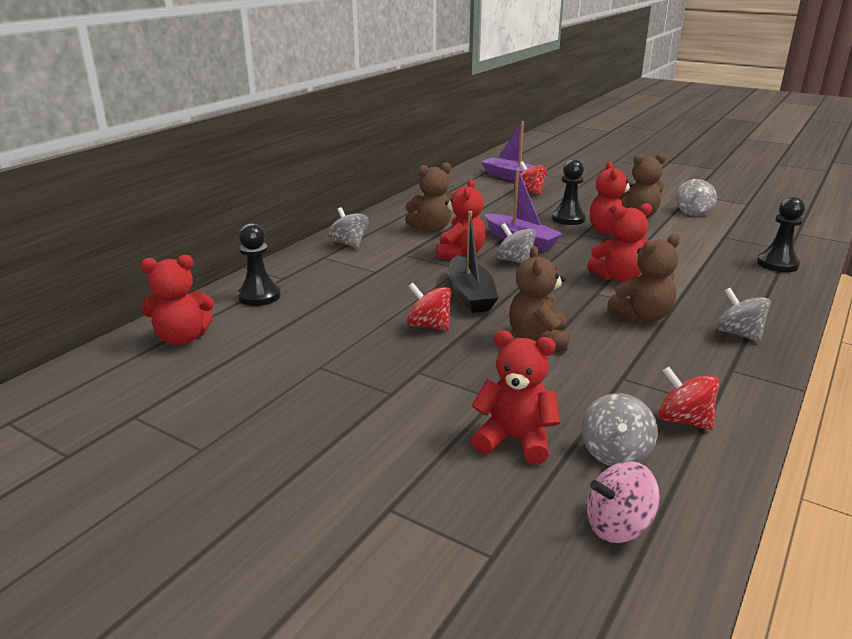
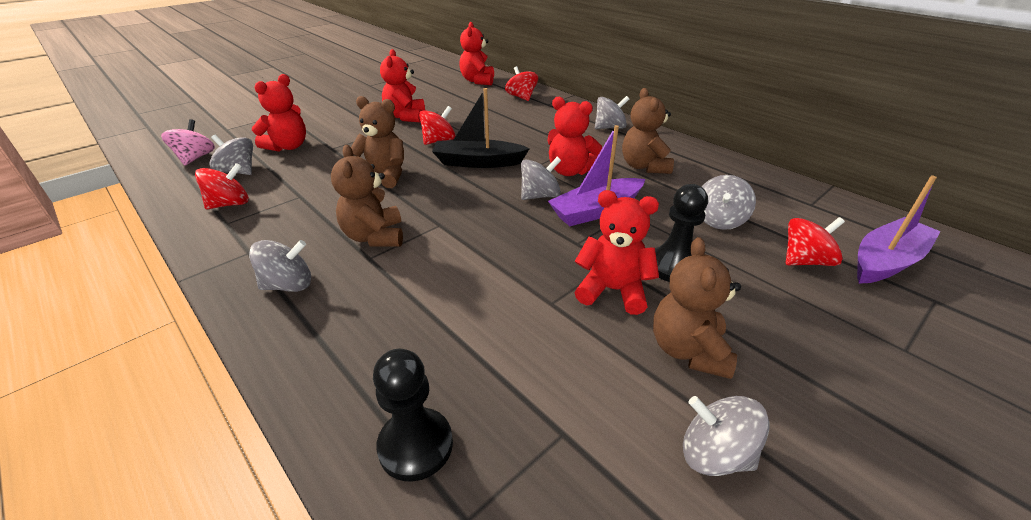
camera: 105 degrees right, 10 degrees up
black pawn [237,223,281,306] -> red spinning top [505,66,538,101]
red teddy bear [587,203,652,282] -> red teddy bear moved to [380,49,425,123]
none -> grey spinning top [702,175,756,230]

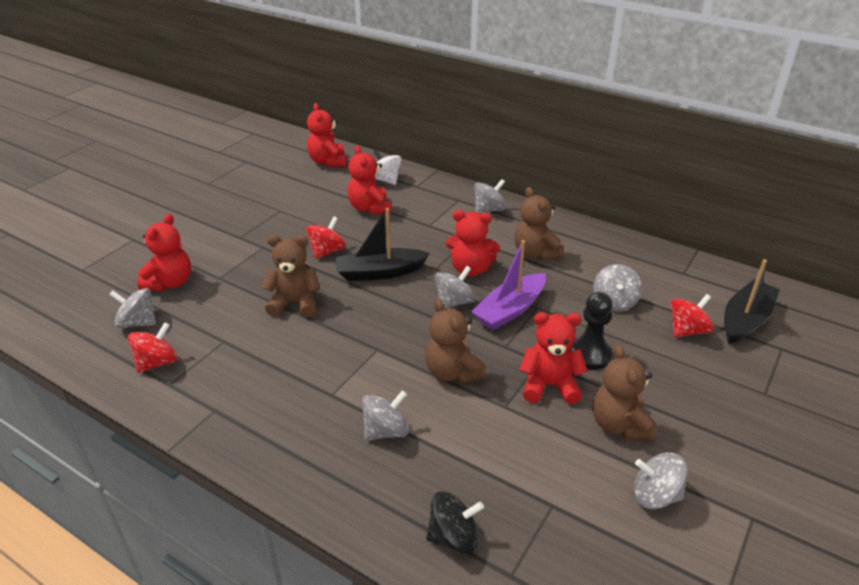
camera: 15 degrees left, 0 degrees up
pink spinning top [161,119,215,166] -> none
grey spinning top [249,240,311,292] -> grey spinning top moved to [362,391,409,441]
brown teddy bear [331,145,403,247] -> brown teddy bear moved to [425,299,487,384]
black pawn [373,349,453,481] -> black spinning top [426,491,484,554]
red teddy bear [380,49,425,123] -> red teddy bear moved to [347,145,391,214]
red spinning top [505,66,538,101] -> white spinning top [374,149,402,185]
purple boat [857,176,941,283] -> black boat [724,259,780,344]

